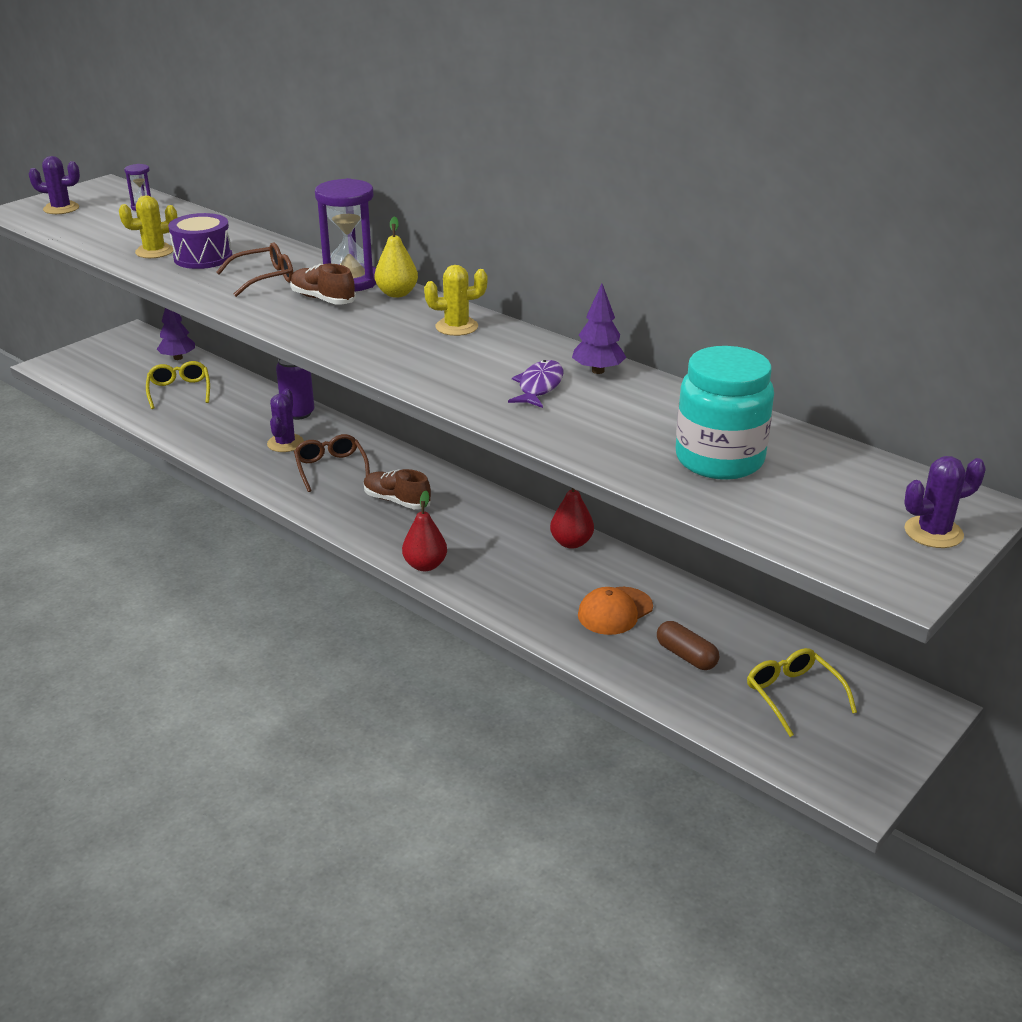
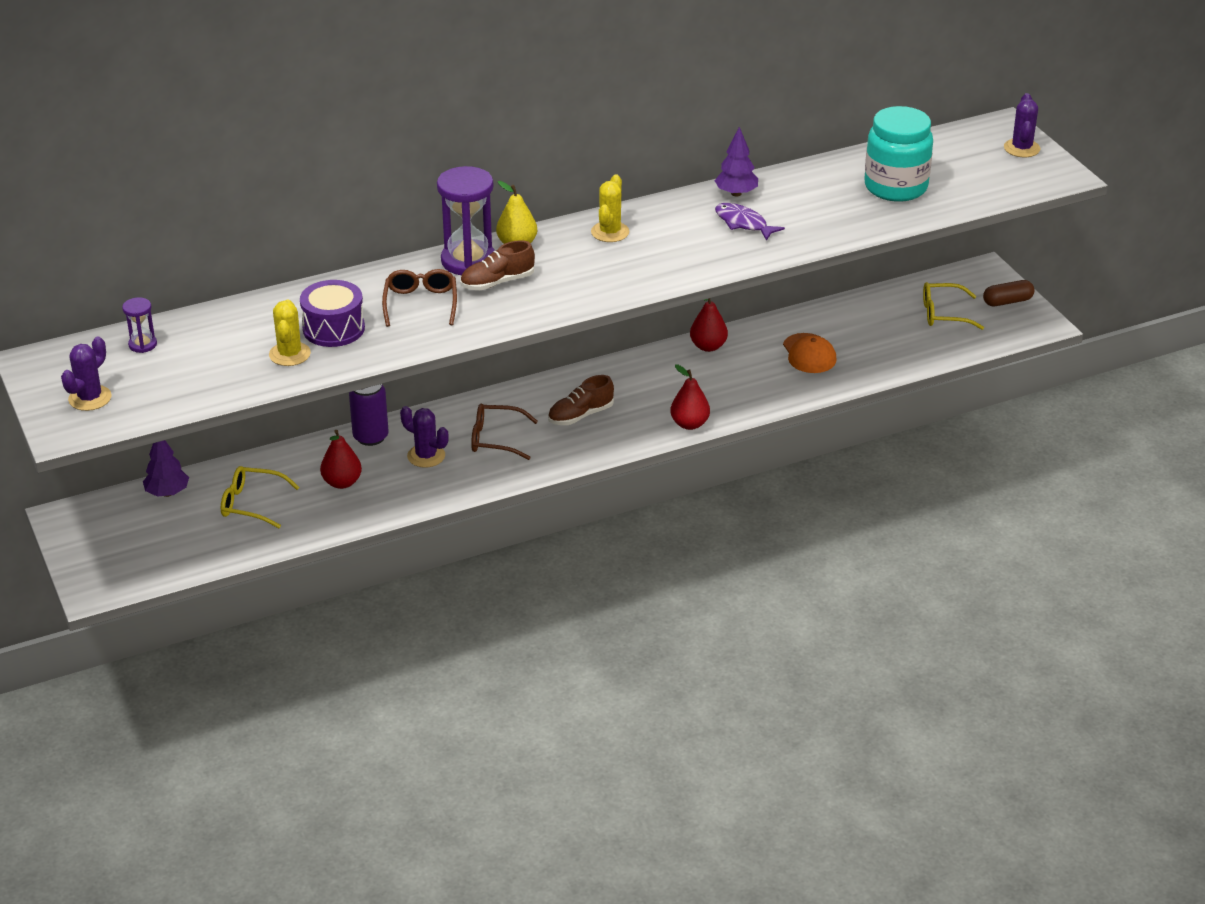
camera: 65 degrees left, 5 degrees up
brown capsule [657,621,719,670] -> brown capsule moved to [983,280,1034,306]
none -> red pear [320,430,362,489]

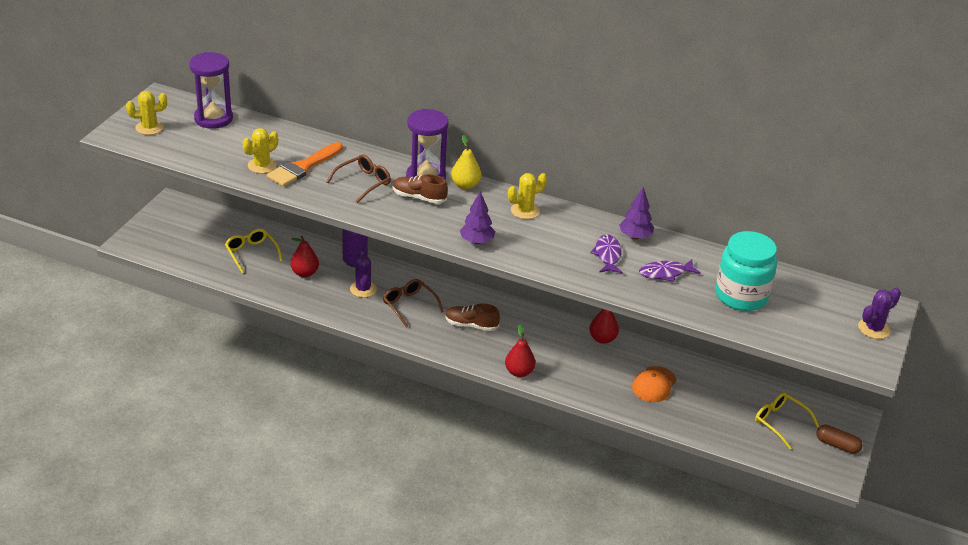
camera: 45 degrees right, 0 degrees up
purple cactus [61,337,111,411] -> yellow cactus [126,91,167,135]
purple hourglass [122,297,157,353] -> purple hourglass [189,52,233,129], size x2.06
purple tree [143,440,189,497] -> purple tree moved to [460,191,495,244]
purple drum [300,280,365,347] -> orange brush [267,142,343,187]
none -> purple fish [639,259,701,282]

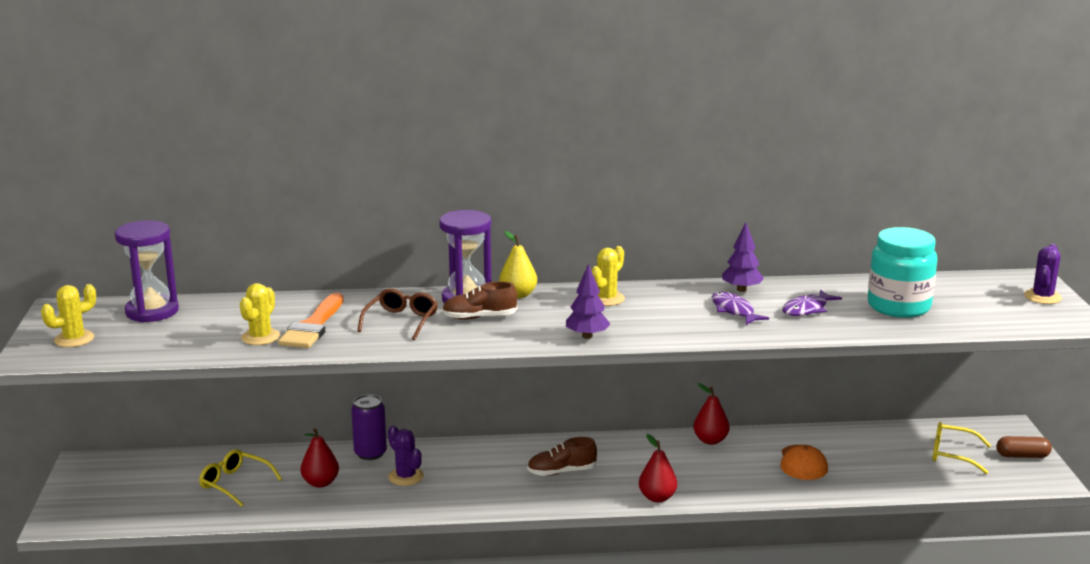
camera: 25 degrees left, 15 degrees down
brown glasses [383,279,444,328] -> none

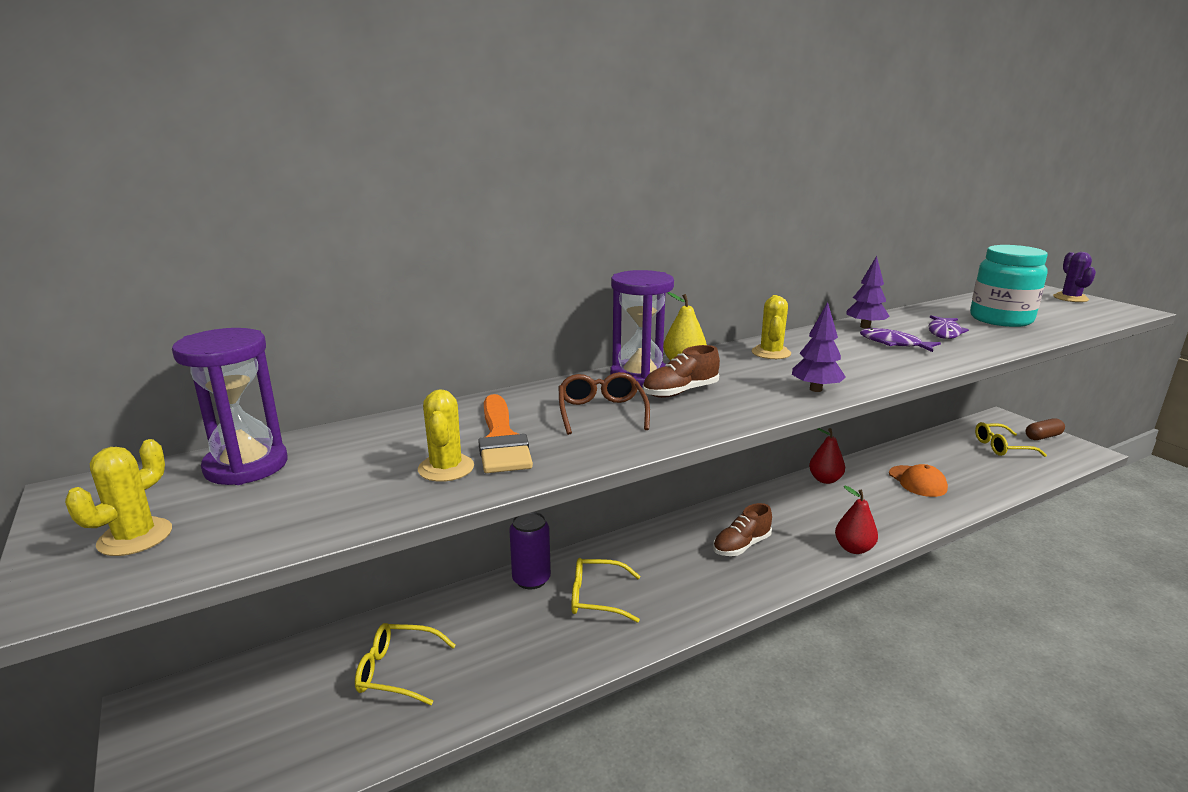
camera: 25 degrees left, 0 degrees up
red pear [301,428,339,487] -> none
purple cactus [388,425,424,486] -> yellow glasses [571,558,641,623]

